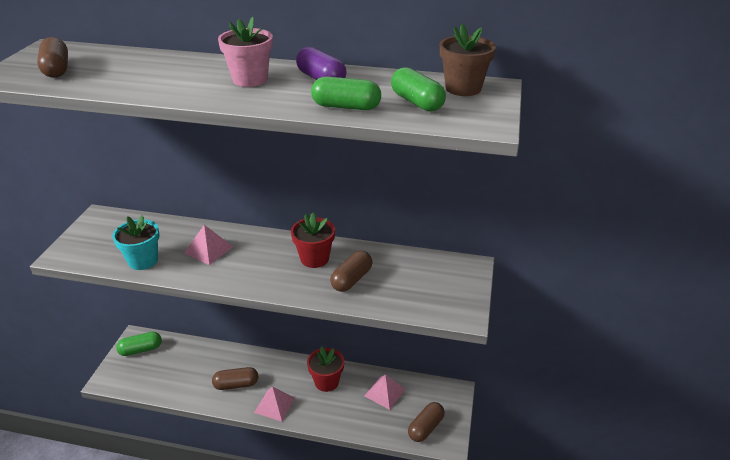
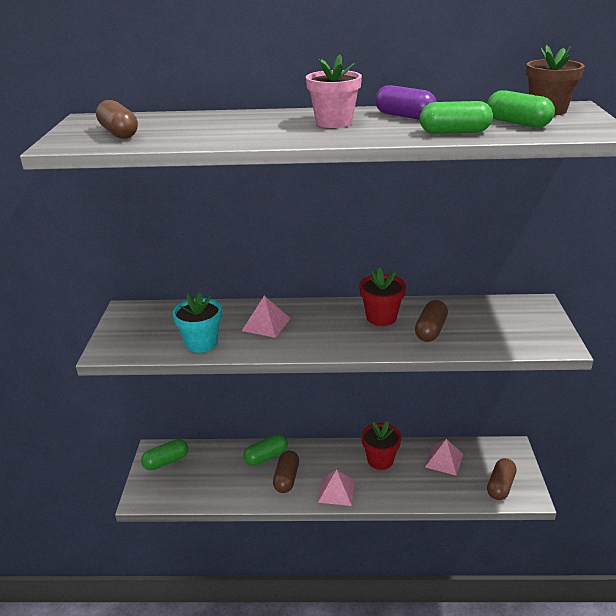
camera: 10 degrees left, 5 degrees down
brown capsule [212,367,258,390] -> brown capsule turned 60 degrees counterclockwise [273,451,299,493]
none -> green capsule [244,434,288,466]

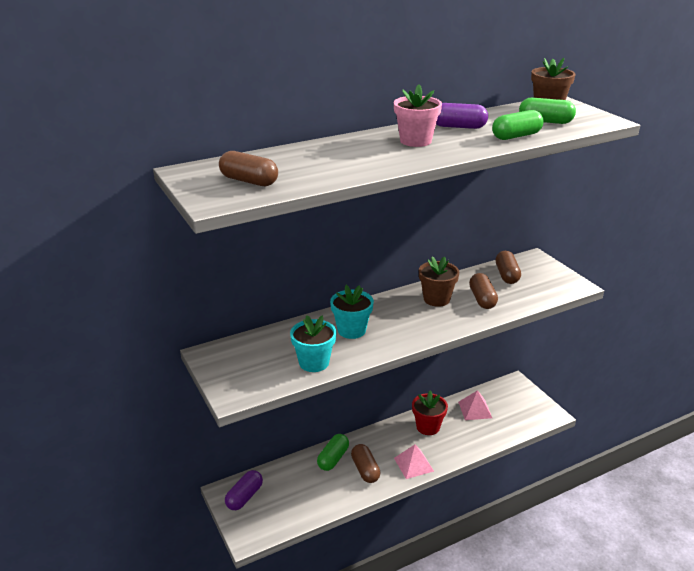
camera: 30 degrees left, 0 degrees up
green capsule [141,439,188,470] -> purple capsule [225,470,263,510]
pink pyramid [242,296,291,338] -> turquoise flower pot [330,285,374,339]
red flower pot [359,267,406,326] -> brown flower pot [419,256,459,307]
brown capsule [487,458,517,500] -> brown capsule moved to [496,251,521,284]

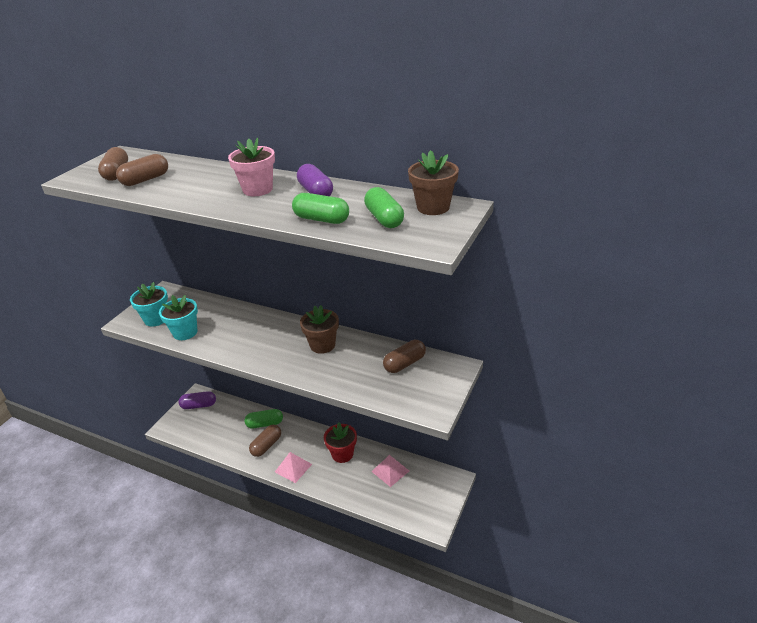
camera: 55 degrees right, 5 degrees up
turquoise flower pot [330,285,374,339] -> turquoise flower pot moved to [130,282,168,327]
brown capsule [469,273,498,309] -> brown capsule moved to [116,154,168,186]

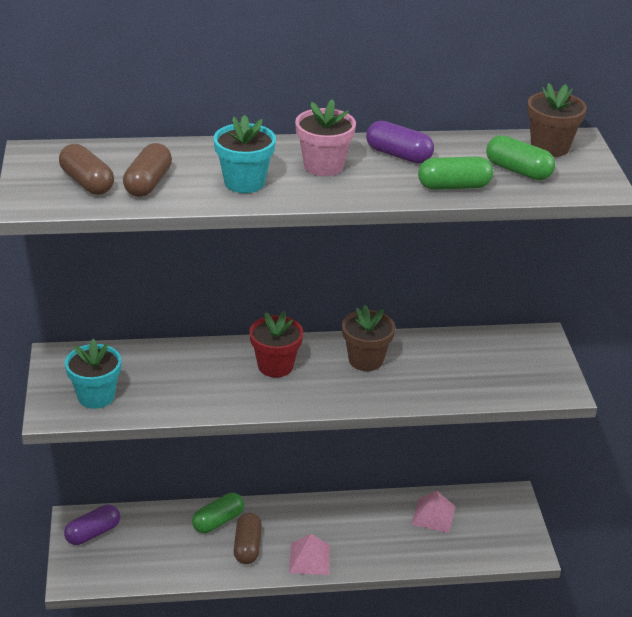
camera: 35 degrees left, 0 degrees up
turquoise flower pot [159,295,198,340] -> turquoise flower pot moved to [213,115,276,193]
red flower pot [324,422,357,463] -> red flower pot moved to [249,311,303,378]
brown capsule [383,340,426,373] -> none

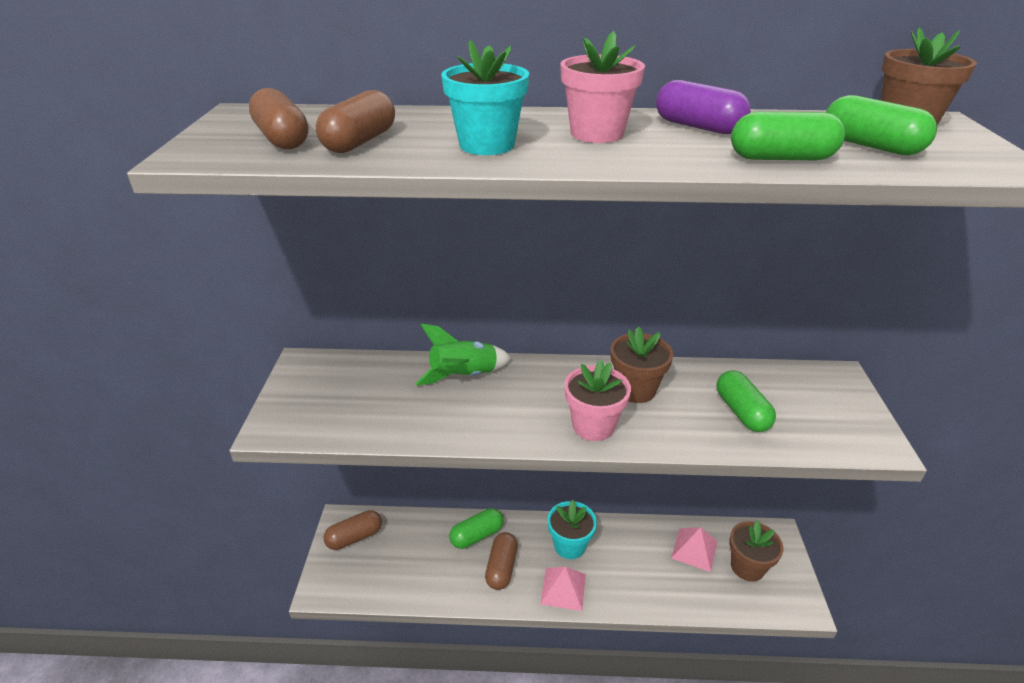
camera: 10 degrees right, 0 degrees up
purple capsule [64,505,120,545] -> brown capsule [323,510,382,550]
turquoise flower pot [65,339,121,409] -> turquoise flower pot moved to [548,500,597,559]
red flower pot [249,311,303,378] -> none
none -> green rocket [416,323,512,385]
none -> pink flower pot [564,360,631,441]
none -> green capsule [717,370,776,432]
none -> brown flower pot [729,520,783,582]

